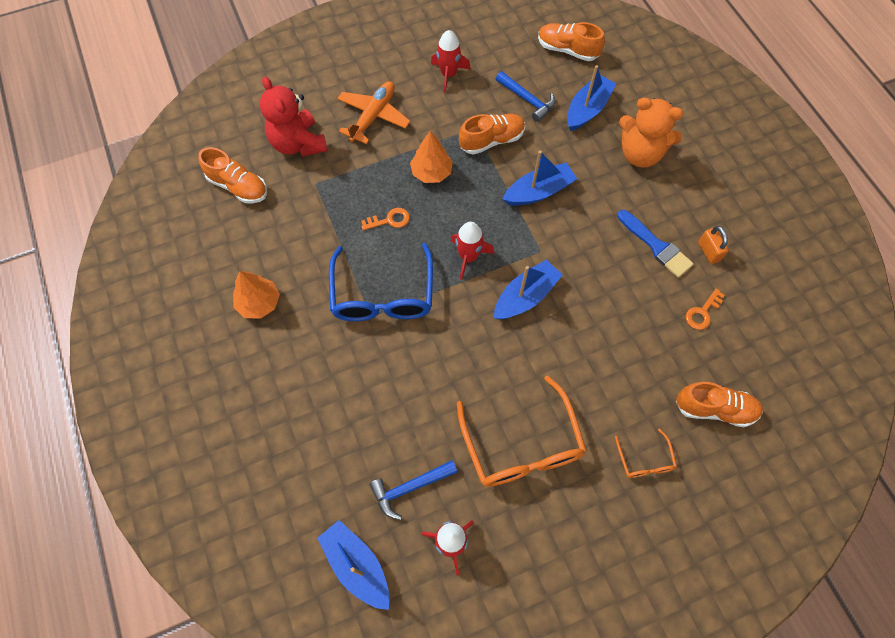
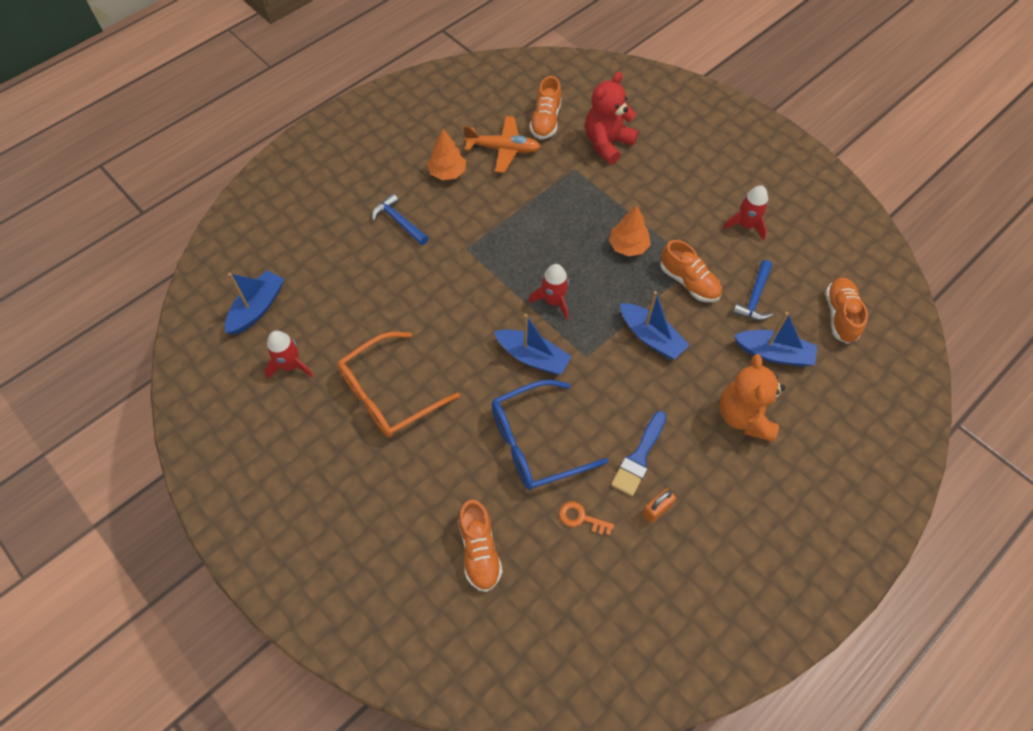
camera: 70 degrees right, 5 degrees down
blue glasses [329,243,433,321] -> blue glasses moved to [492,380,608,490]
orange plane [337,81,411,144] -> orange plane moved to [463,116,541,173]
orange key [361,208,410,230] -> none
blue hammer [369,460,458,520] -> blue hammer moved to [372,193,428,246]
orange glasses [615,429,677,478] -> none

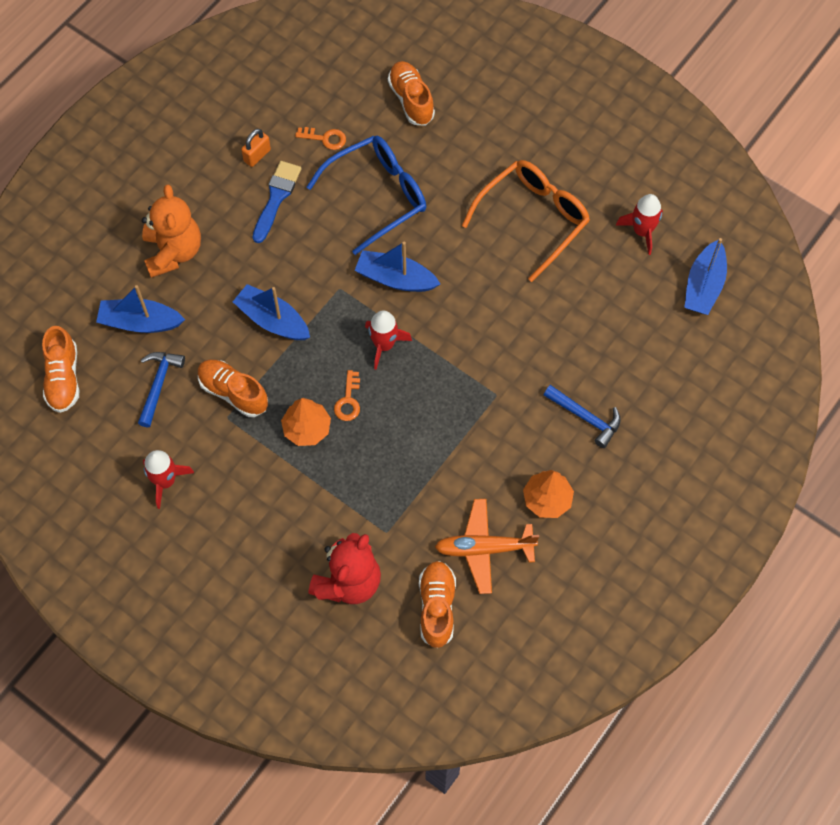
camera: 170 degrees right, 5 degrees up
none -> orange key [334,370,360,421]

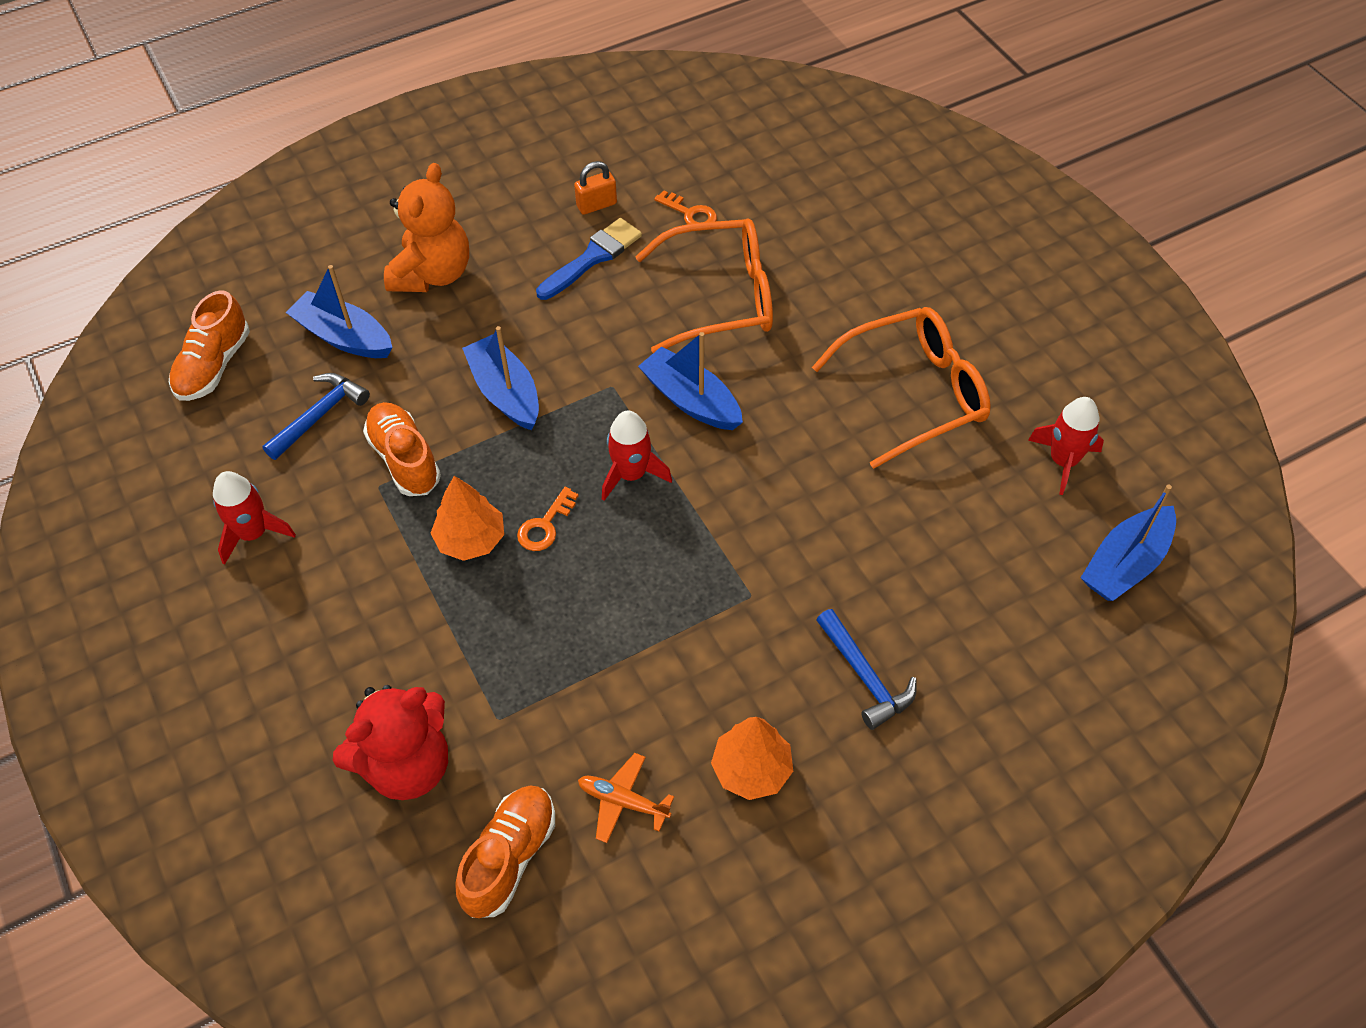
camera: 25 degrees right, 10 degrees down
blue glasses [307,136,426,255] -> orange glasses [635,219,773,353]
orange shoe [388,61,435,125] -> none
orange plane [435,499,539,594] -> orange plane [578,753,674,843], size x0.61

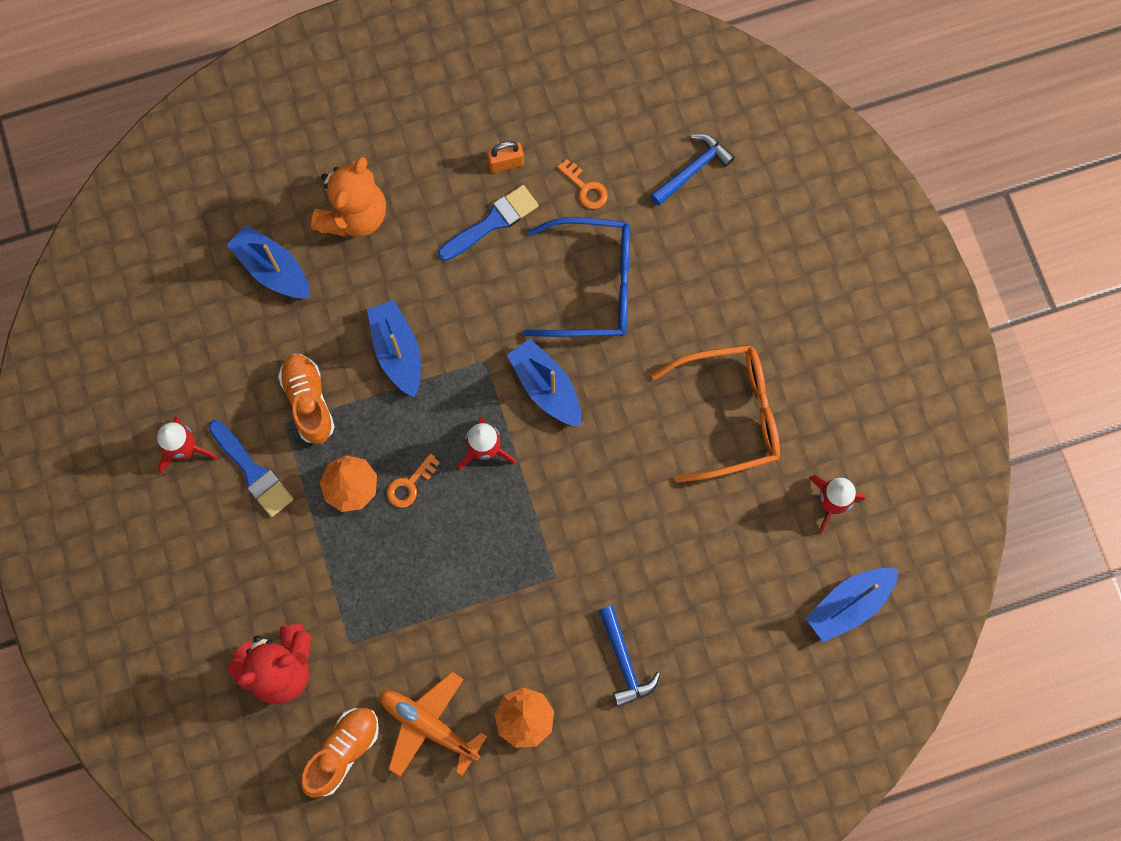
camera: 10 degrees right, 20 degrees up
orange shoe [169,290,250,401] -> none
blue hammer [262,373,370,460] -> blue hammer moved to [650,134,735,206]
orange plane [578,753,674,843] -> orange plane [380,672,488,777], size x1.64
orange glasses [635,219,773,353] -> blue glasses [523,217,630,337]
none -> blue brush [208,420,294,517]

